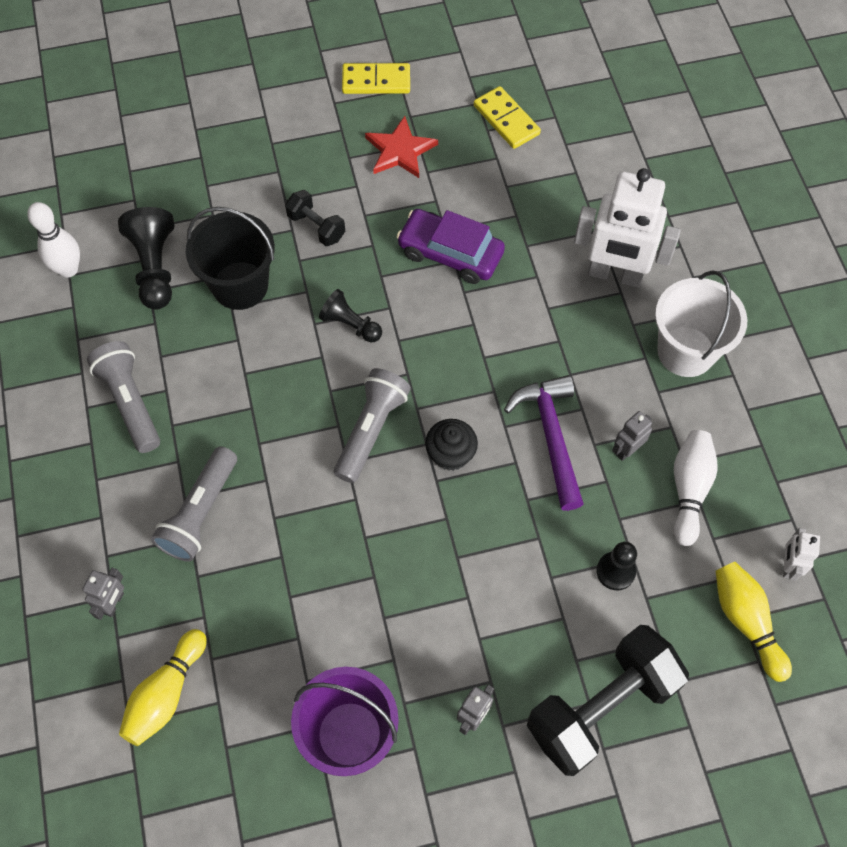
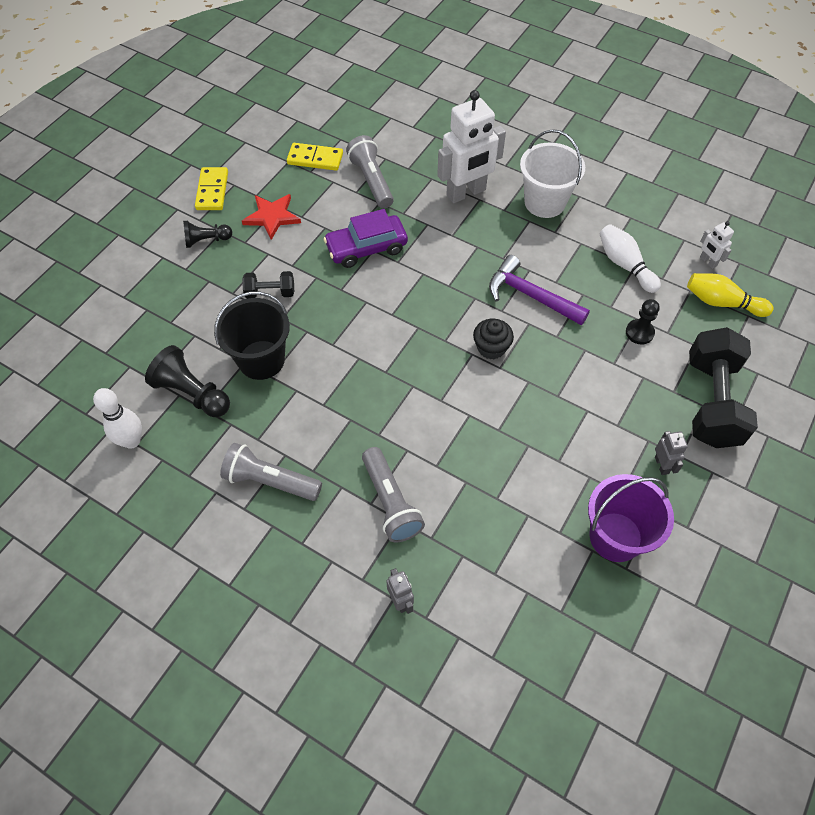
camera: 45 degrees left, 5 degrees down
yellow bowling pin [119,629,207,746] -> none
black pawn [319,289,382,342] -> black pawn moved to [183,221,232,248]
grey flashlight [334,368,411,483] -> grey flashlight moved to [346,135,394,208]
yellow domino [342,63,410,94] -> yellow domino turned 45 degrees counterclockwise [195,167,228,210]
grey robot [612,411,652,461] -> none

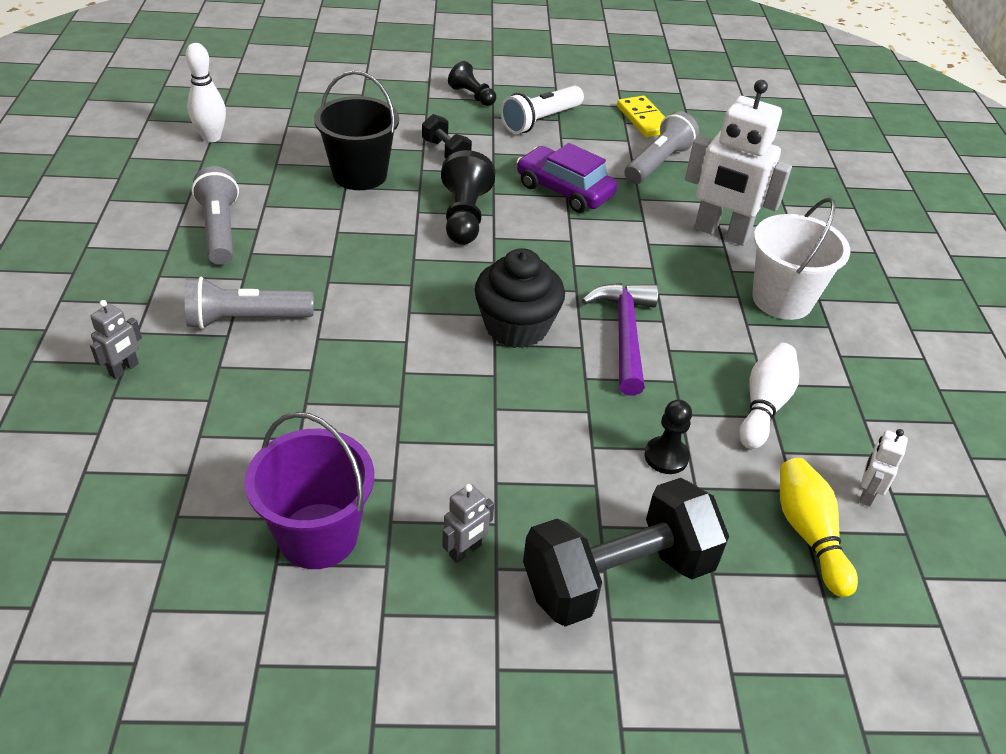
camera: 55 degrees right, 15 degrees down
black pawn [145,345,230,417] -> black pawn moved to [441,150,495,245]
yellow domino [195,167,228,210] -> none
red star [242,194,301,240] -> white flashlight [500,86,584,134]
grey flashlight [362,447,425,543] -> grey flashlight turned 45 degrees clockwise [185,277,313,329]
black cupcake [473,319,514,359] -> black cupcake [475,248,565,348], size x1.62

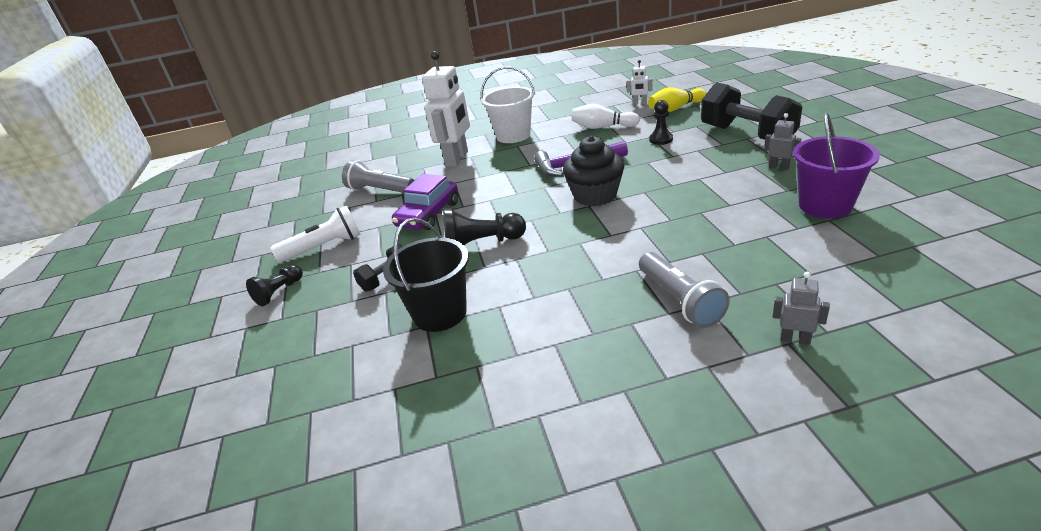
camera: 95 degrees left, 10 degrees down
white bowling pin [185,43,226,142] -> none
grey flashlight [191,166,239,265] -> none
white flashlight [500,86,584,134] -> white flashlight turned 60 degrees counterclockwise [270,206,361,262]
yellow domino [617,96,665,137] -> none

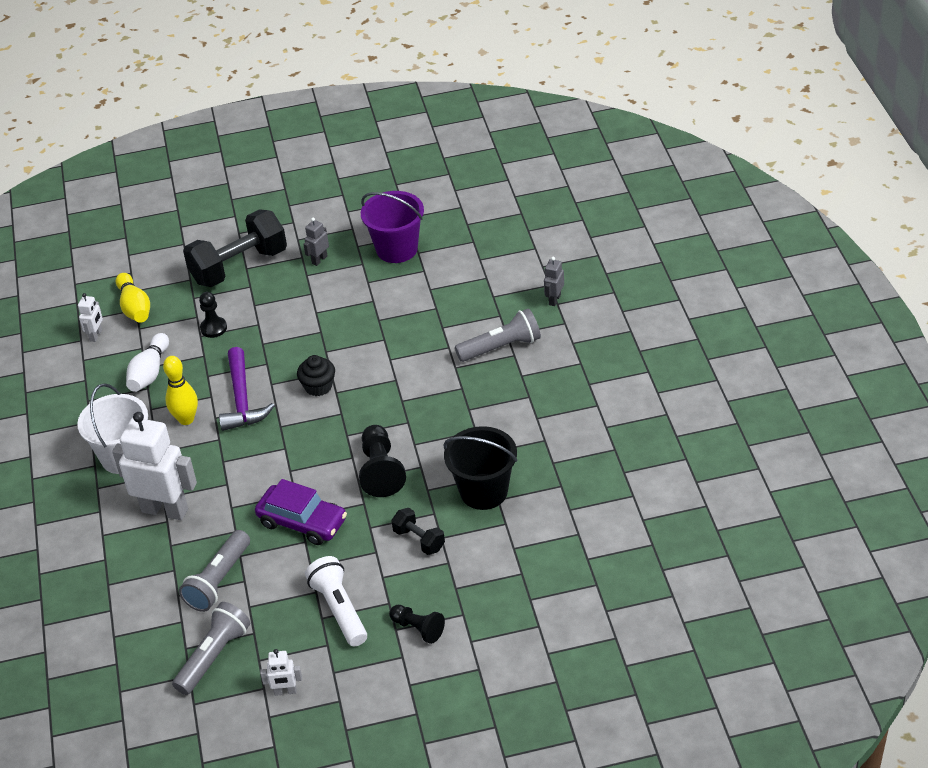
camera: 90 degrees left, 10 degrees up
black cupcake [563,136,624,206] -> black cupcake [297,355,335,396], size x0.62
none -> yellow bowling pin [163,356,198,425]
none -> grey flashlight [172,602,250,695]
none -> white robot [260,649,302,696]

